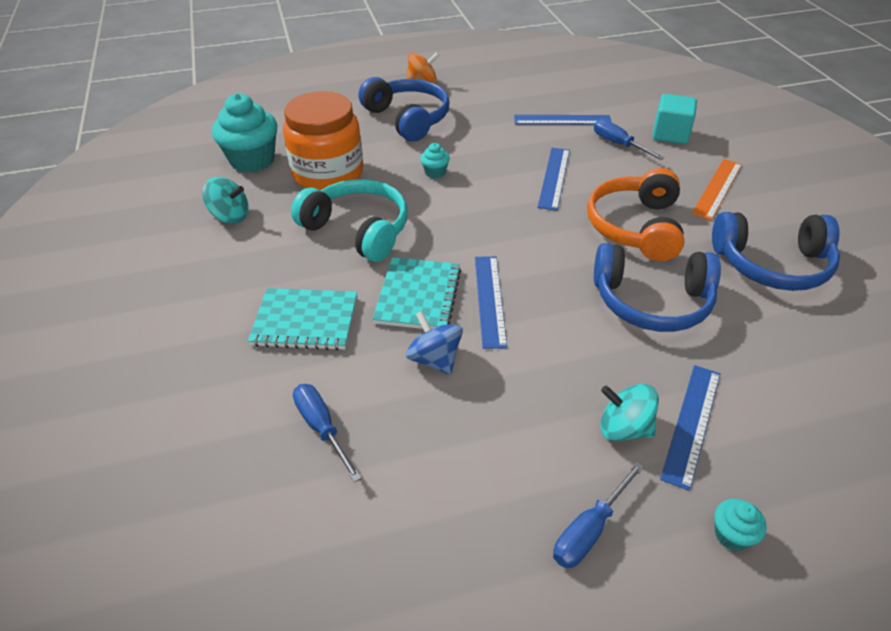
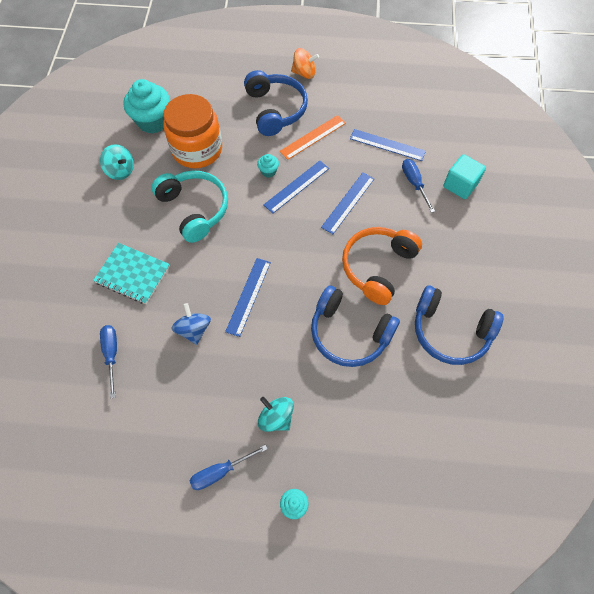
camera: 20 degrees right, 20 degrees up
turquoise notebook [372,257,461,329] -> none
blue ruler [660,365,720,491] -> blue ruler moved to [263,161,329,213]
orange ruler [691,159,742,220] -> orange ruler moved to [280,115,346,160]

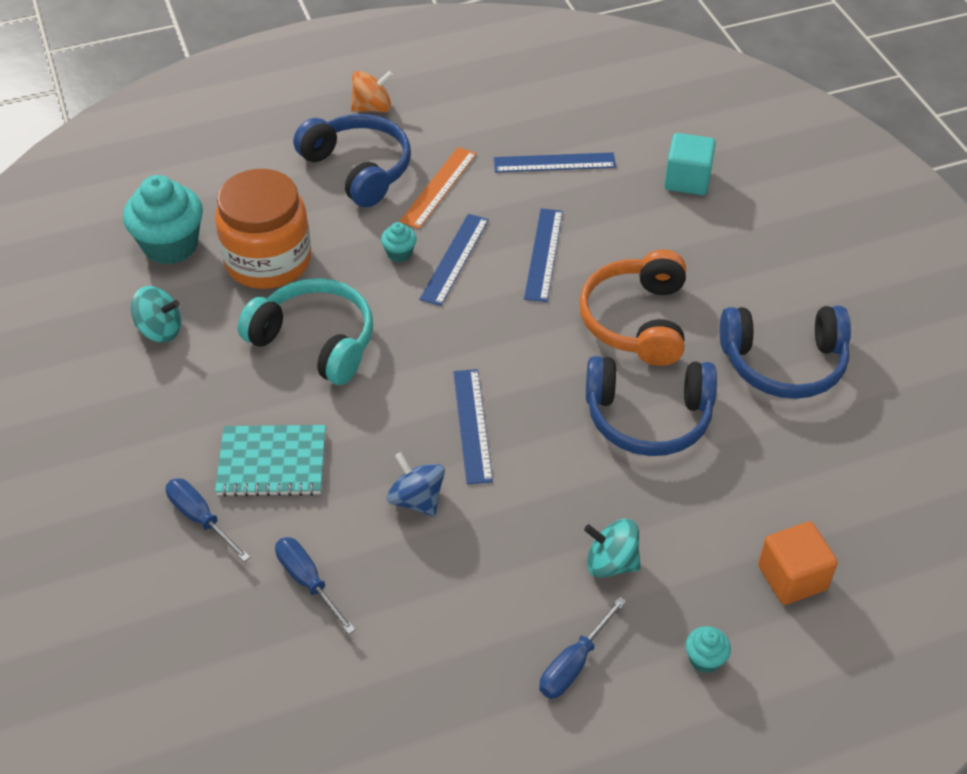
camera: 25 degrees left, 15 degrees down
blue screwdriver [402,159,435,213] -> blue screwdriver moved to [166,478,250,562]
none -> orange cube [758,522,838,605]

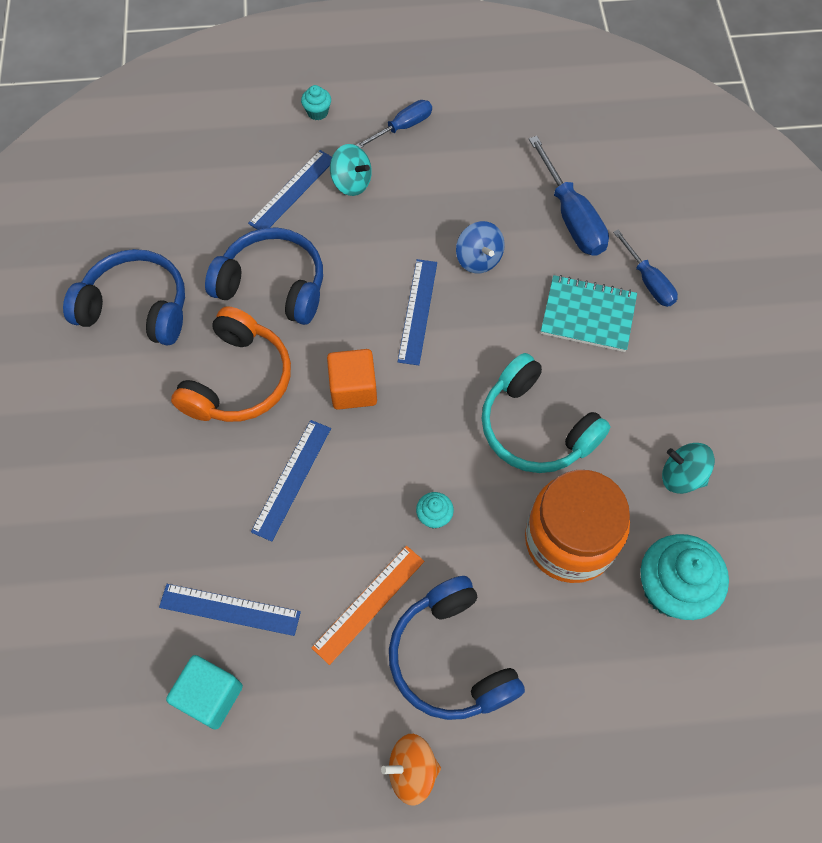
camera: 165 degrees left, 15 degrees up
blue screwdriver [275,537,356,634] -> blue screwdriver [529,136,609,256], size x1.59
blue ruler [419,214,489,306] -> blue ruler moved to [248,150,332,230]
turquoise cube [664,133,716,195] -> turquoise cube moved to [166,655,243,730]
orange cube [758,522,838,605] -> orange cube moved to [327,349,377,410]

